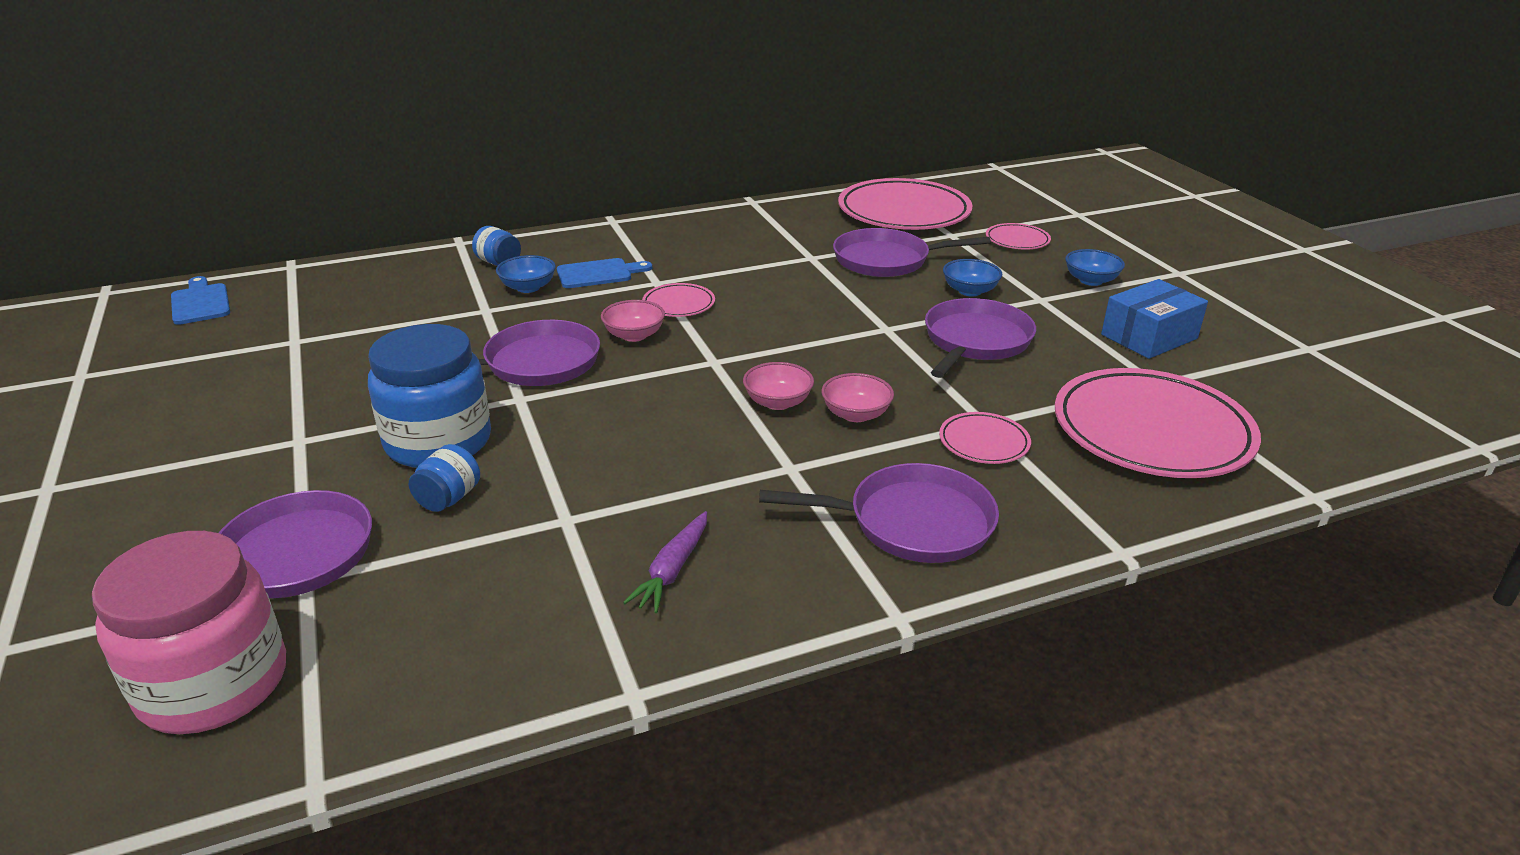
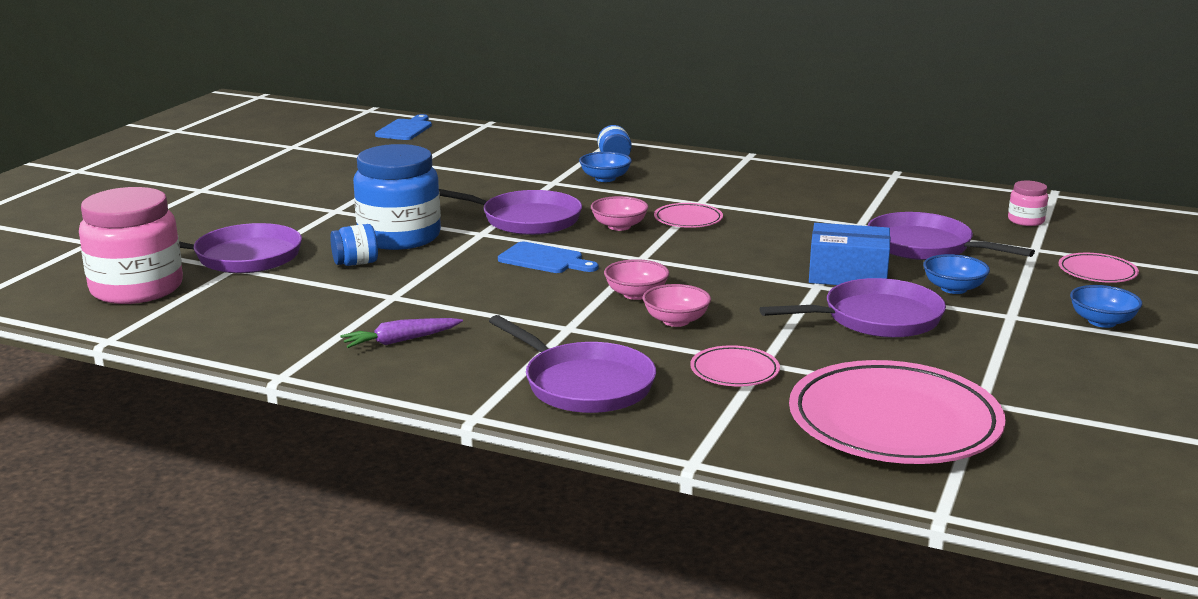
camera: 45 degrees right, 10 degrees down
blue cutting board [557,258,652,288] -> blue cutting board moved to [498,242,598,273]
pink plate [838,178,972,230] -> pink jar [1008,181,1048,226]
blue box [1101,279,1208,359] -> blue box moved to [809,223,890,285]

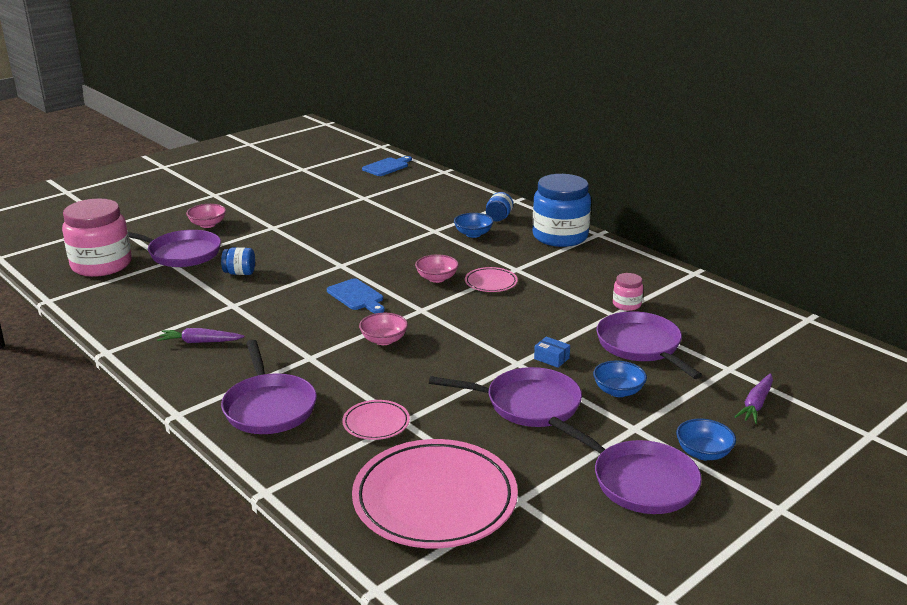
camera: 25 degrees right, 5 degrees up
blue jar [353,144,441,250] -> blue jar moved to [532,174,591,247]
purple pan [439,189,582,235] -> purple pan moved to [548,417,702,514]
pink bowl [643,284,711,327] -> pink bowl moved to [186,204,226,228]
blue box [809,223,890,285] -> blue box [534,337,570,368], size x0.47
pink jar [1008,181,1048,226] -> pink jar moved to [613,273,643,311]
pink plate [1058,253,1139,283] -> purple carrot [735,373,773,424]

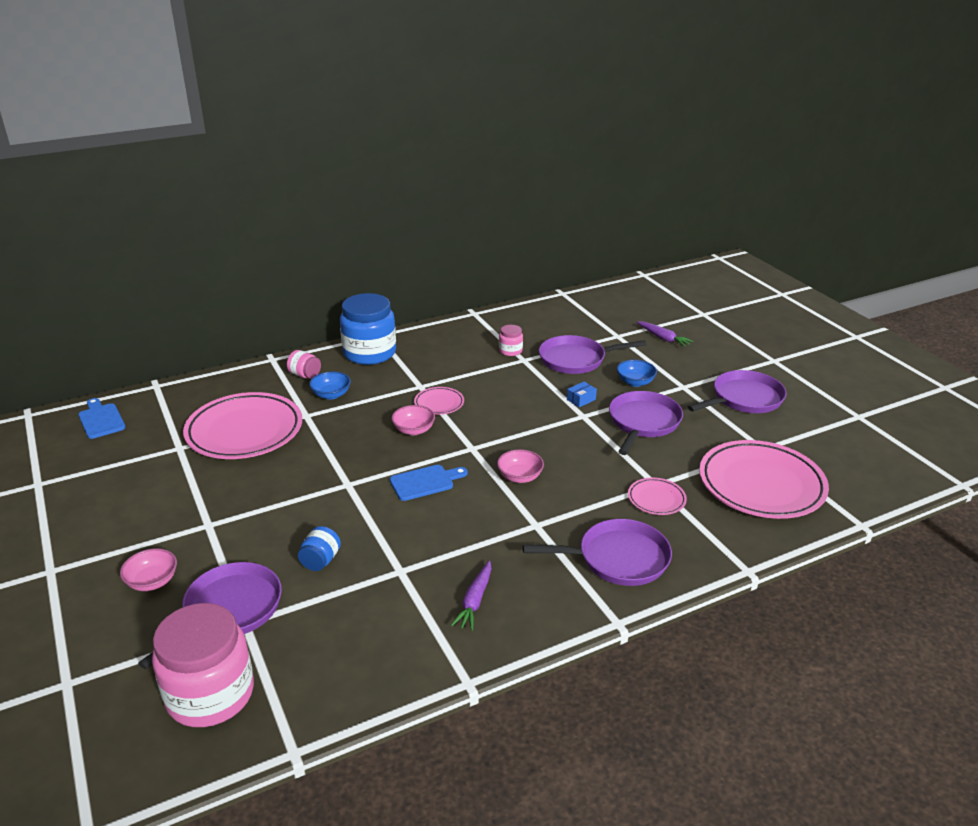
camera: 75 degrees left, 5 degrees up
blue jar [486,192,513,222] -> pink jar [287,350,321,379]
blue bowl [676,419,736,460] -> none
none -> pink plate [183,392,302,459]

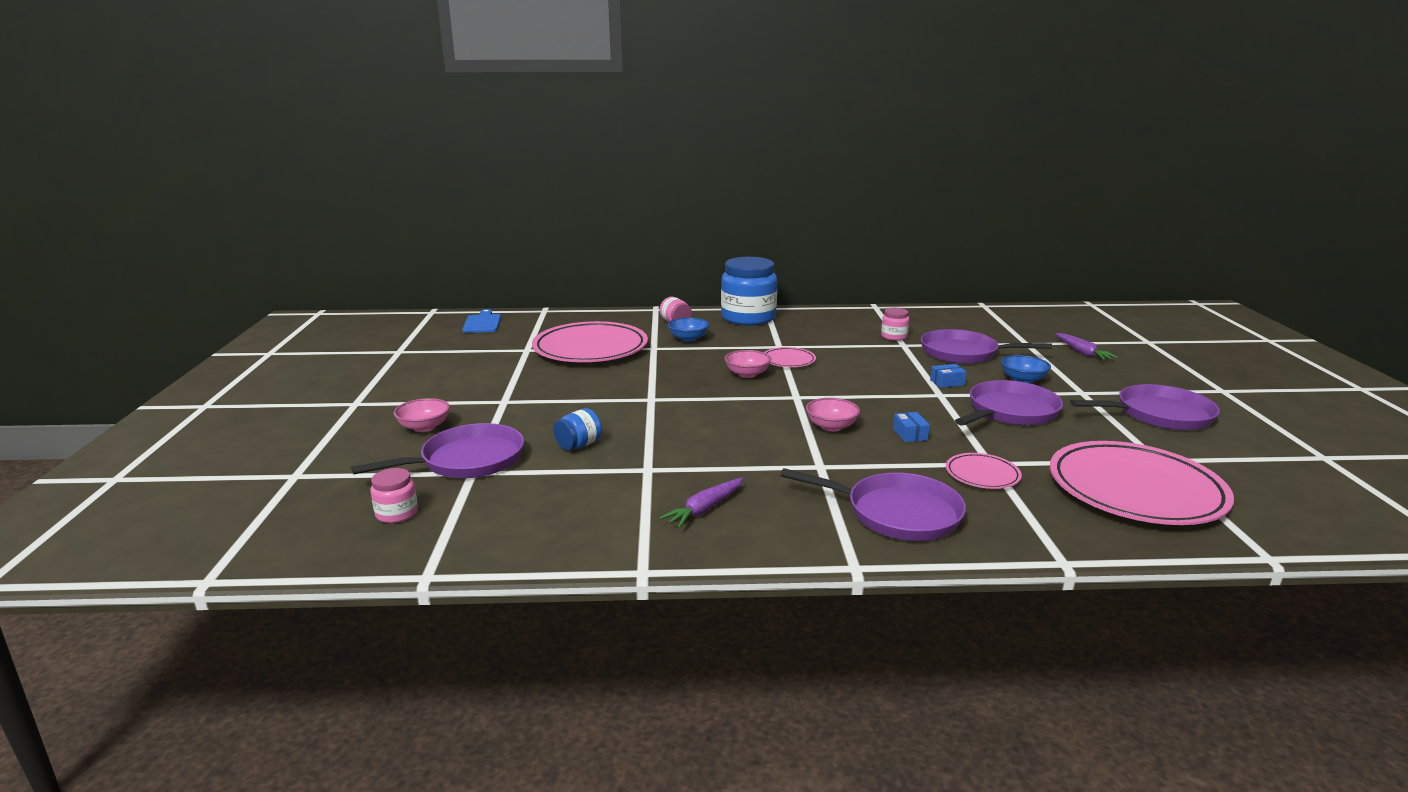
camera: 25 degrees right, 10 degrees down
pink jar [152,603,254,727] -> pink jar [370,468,418,523], size x0.45
blue cutting board [390,465,468,501] -> none
none -> blue box [893,412,930,442]

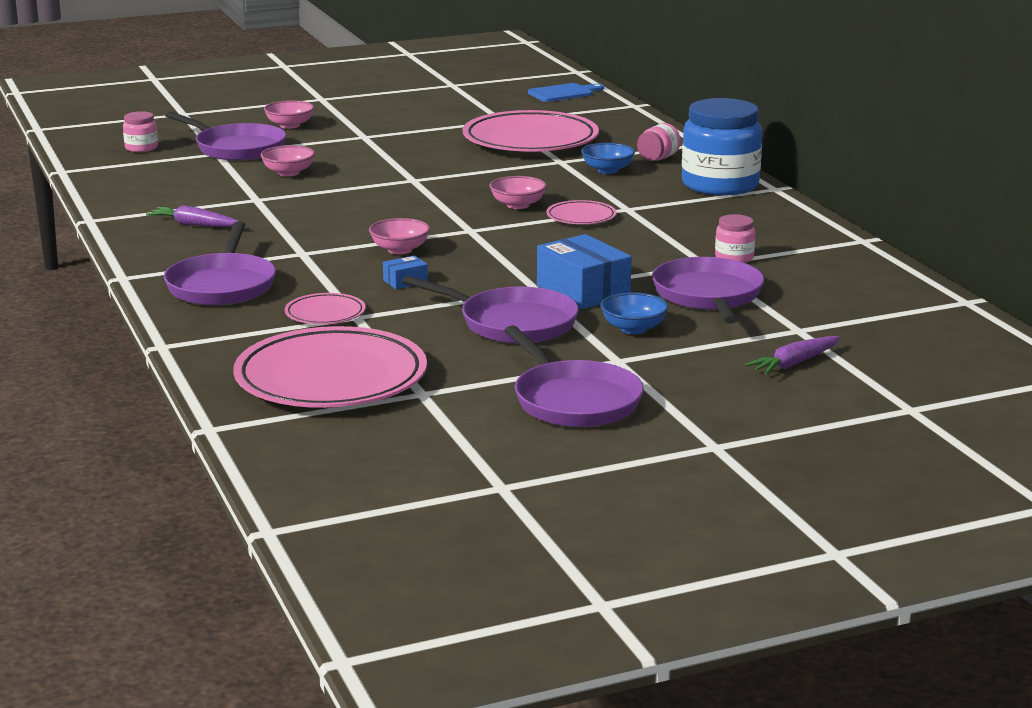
camera: 70 degrees right, 0 degrees up
blue jar [554,408,602,450] -> pink bowl [261,145,315,176]
blue box [930,364,967,388] -> blue box [537,234,632,309], size x2.12

